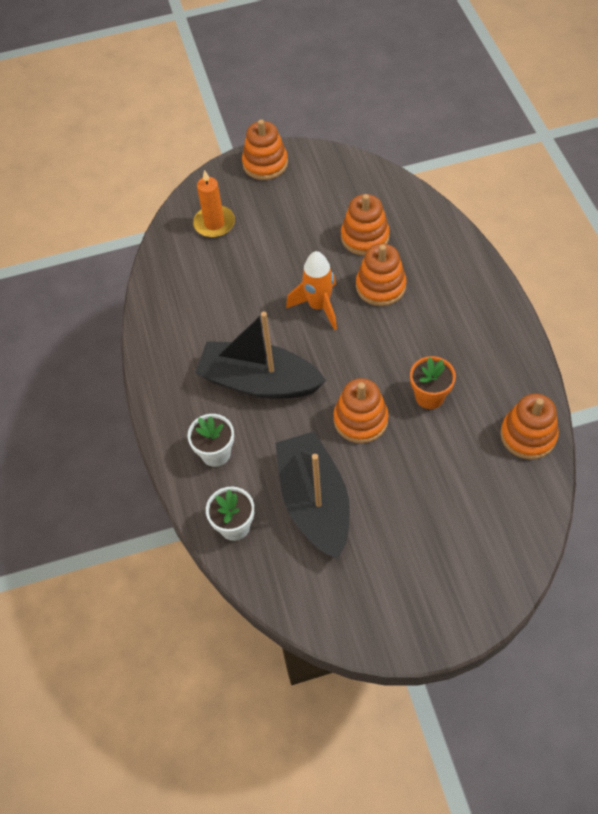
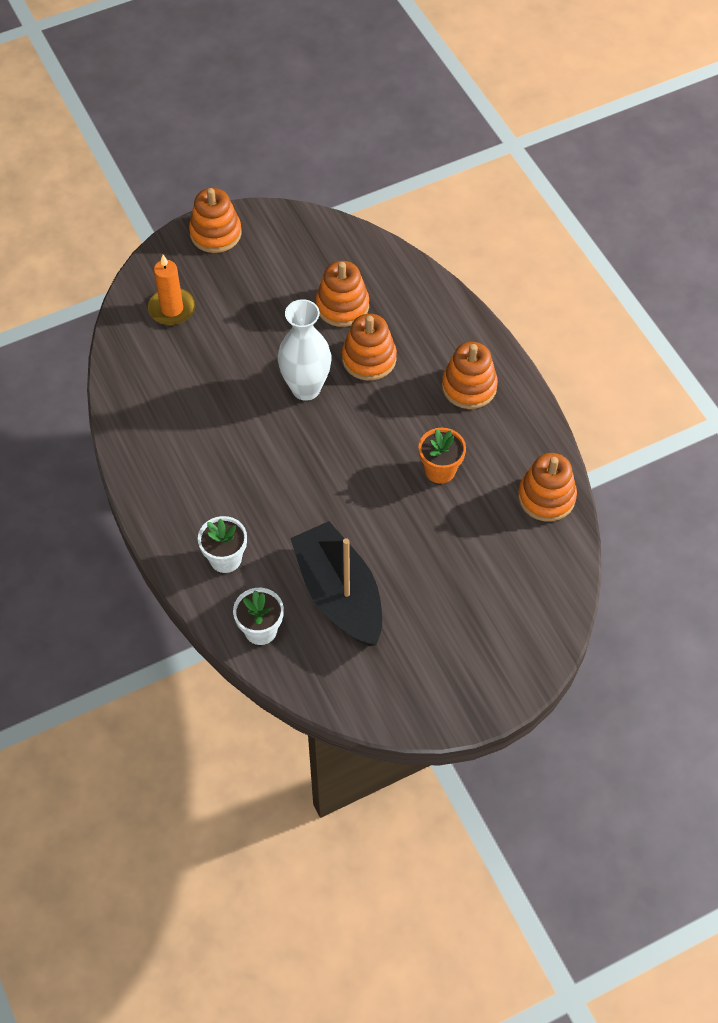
camera: 15 degrees left, 0 degrees up
black boat [195,312,326,399] -> none
orange rocket [286,251,337,330] -> white vase [278,299,332,401]
orange stacking toy [334,378,389,443] -> orange stacking toy moved to [442,342,498,409]

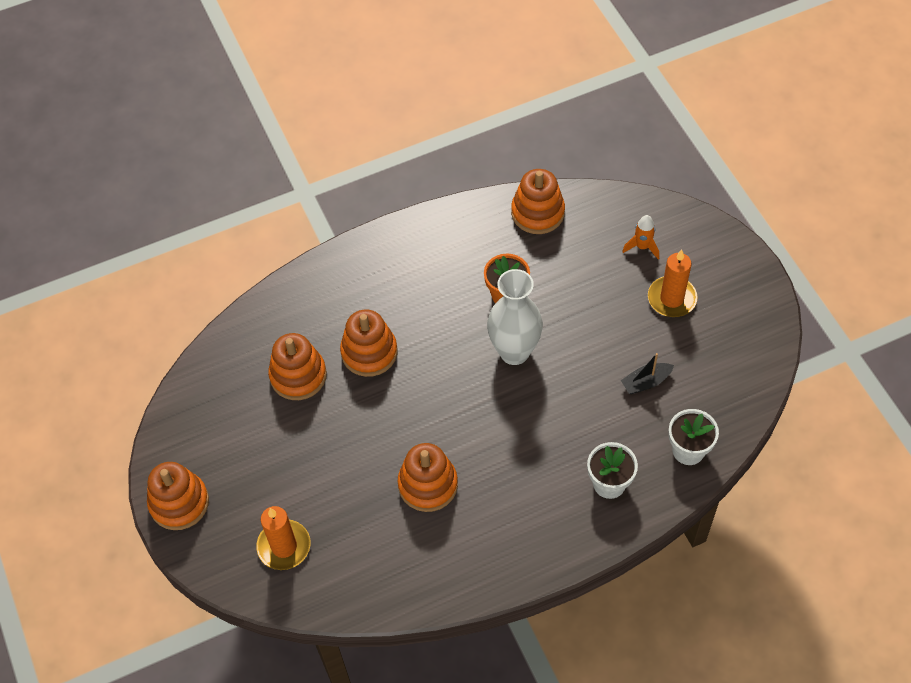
camera: 85 degrees left, 0 degrees up
white vase [278,299,332,401] -> white vase moved to [487,269,543,365]
black boat [290,521,382,646] -> black boat [621,353,674,394], size x0.40
orange stacking toy [442,342,498,409] -> orange stacking toy moved to [398,443,458,512]
none -> orange rocket [622,215,659,259]
none -> orange candle [648,250,697,317]

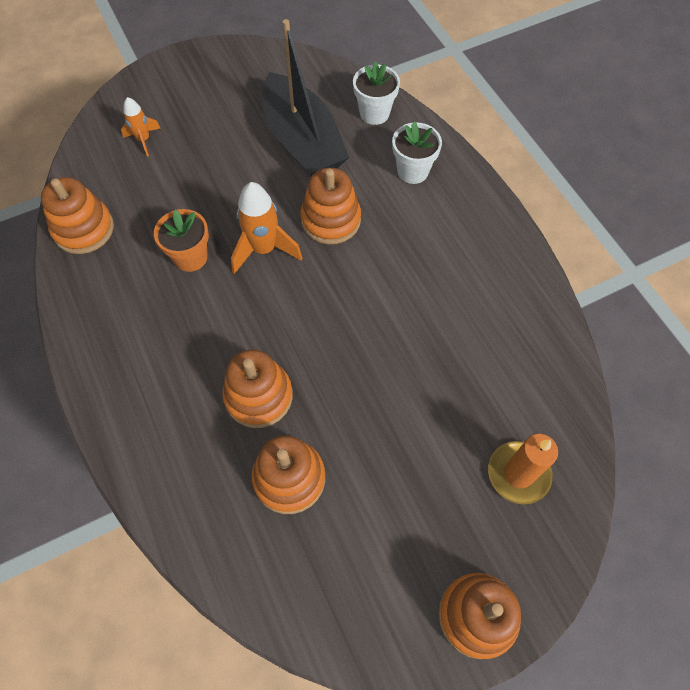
camera: 95 degrees left, 5 degrees up
orange stacking toy [398,443,458,512] -> orange stacking toy moved to [300,168,361,244]
white vase [487,269,543,365] -> orange rocket [231,182,302,274]
black boat [621,353,674,394] -> black boat [262,19,349,177], size x2.48
orange candle [648,250,697,317] -> none

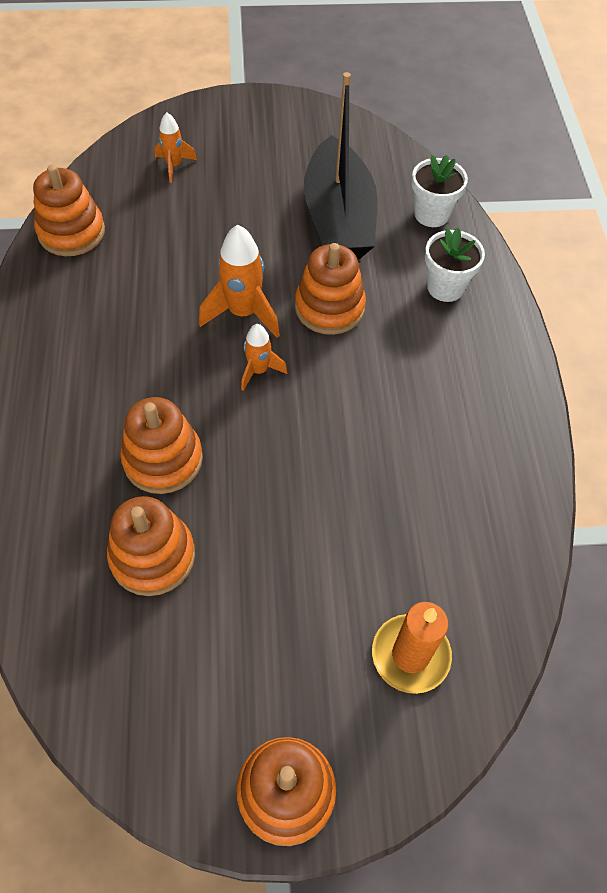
camera: 20 degrees right, 5 degrees down
orange flower pot [154,209,209,272] -> none
none -> orange rocket [241,324,287,391]

